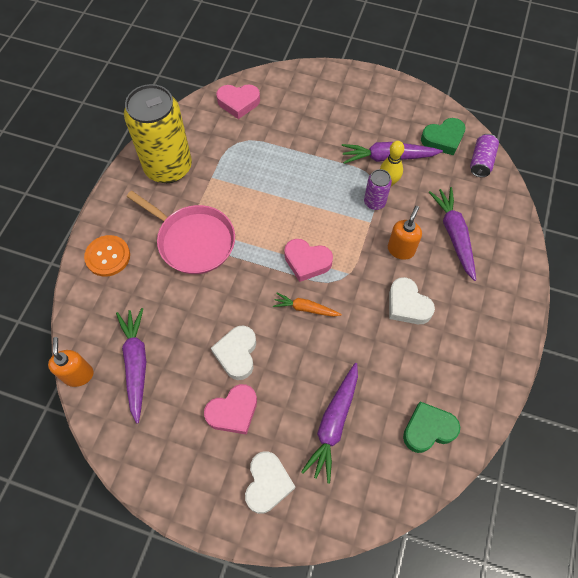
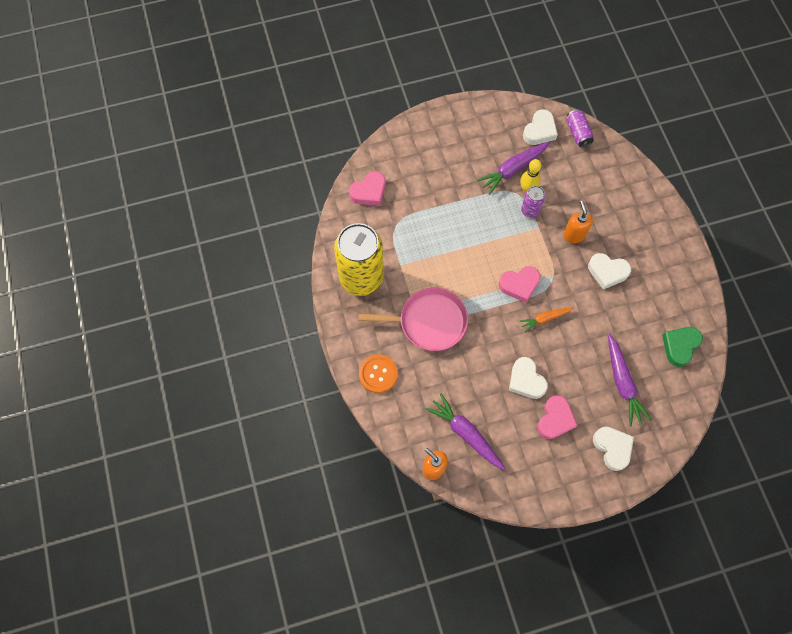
camera: 35 degrees left, 5 degrees up
green heart [421,118,466,156] -> white heart [523,110,558,145]
purple carrot [429,187,476,281] -> none

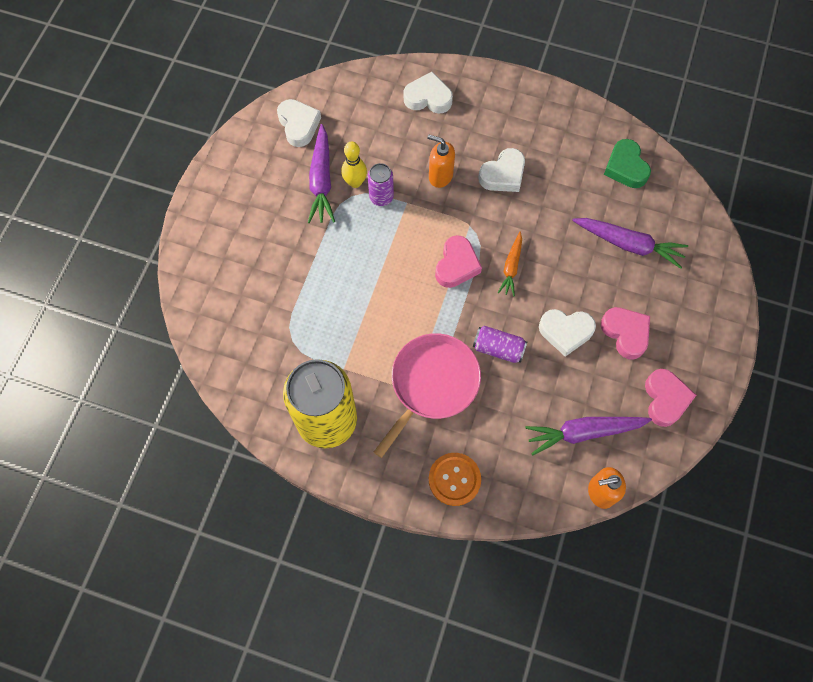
camera: 55 degrees left, 0 degrees up
pink heart [349,171,385,206] -> pink heart moved to [645,369,696,427]
purple can [566,109,594,147] -> purple can moved to [473,326,528,363]
white heart [593,427,634,471] -> white heart moved to [404,72,453,113]

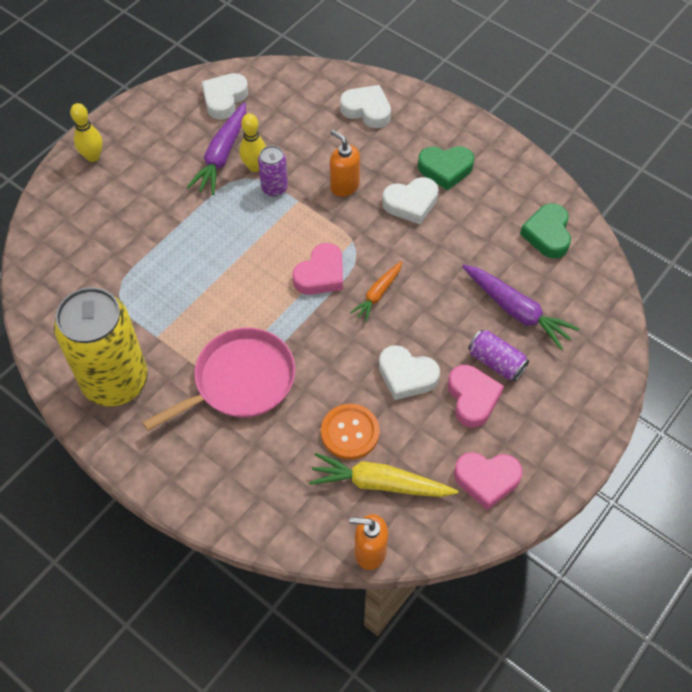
camera: 20 degrees right, 10 degrees down
white heart [277,99,321,147] -> white heart turned 150 degrees counterclockwise [202,73,248,120]
orange button [429,453,481,506] -> orange button moved to [321,404,380,460]
purple can [473,326,528,363] -> purple can moved to [468,330,529,381]
purple carrot [525,417,652,455] -> yellow carrot [309,453,458,497]
pink heart [645,369,696,427] -> pink heart turned 75 degrees clockwise [454,452,523,510]
none -> yellow bowling pin [70,103,103,162]
none -> green heart [418,146,474,190]

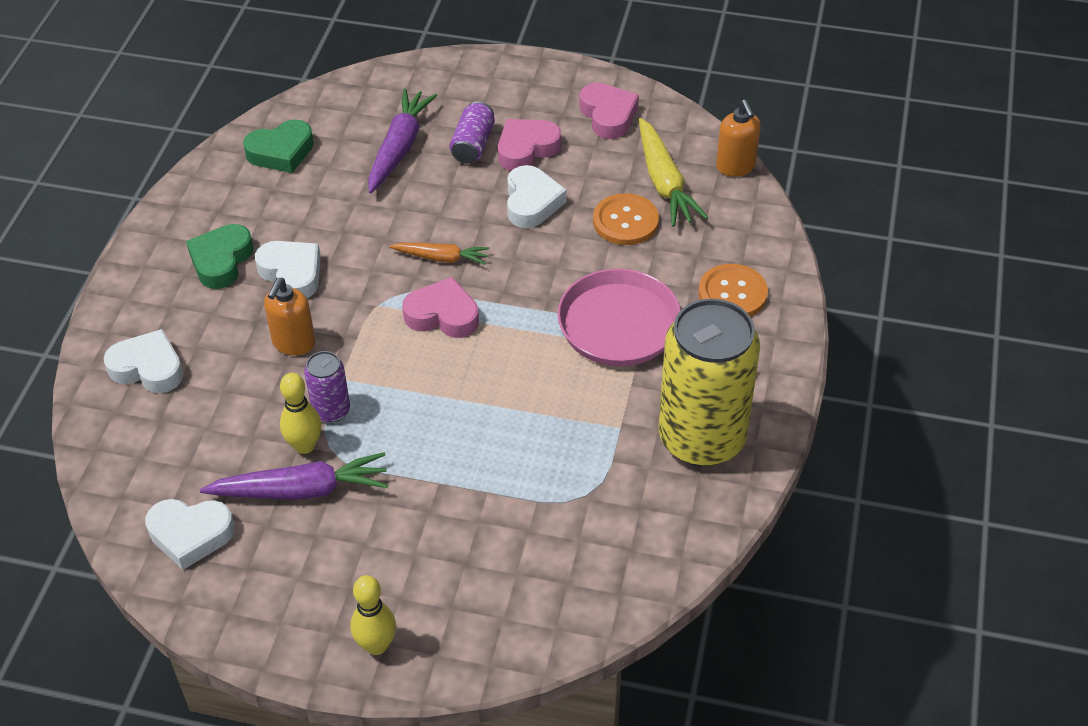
camera: 115 degrees left, 10 degrees down
white heart [340,85,391,128] -> white heart turned 105 degrees clockwise [104,329,183,393]
green heart [418,146,474,190] -> green heart turned 135 degrees counterclockwise [186,224,254,289]
none -> orange button [698,264,768,317]

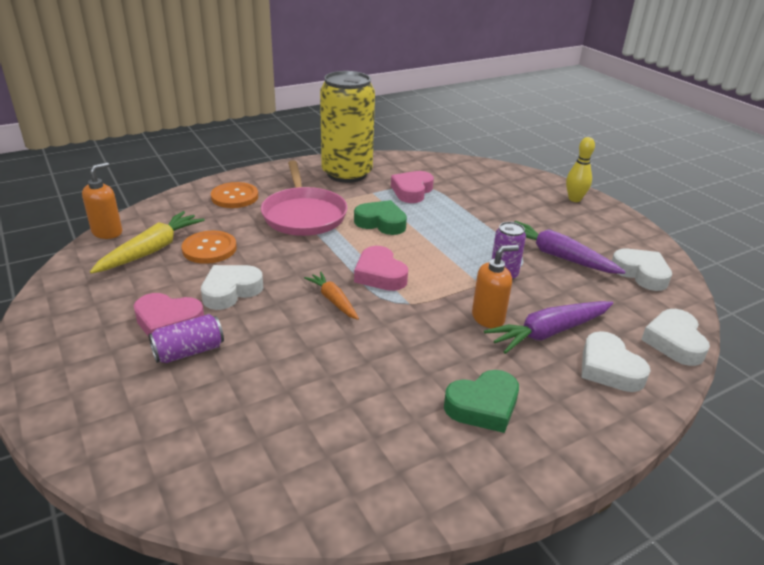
camera: 135 degrees left, 15 degrees down
green heart [243,119,314,173] -> green heart moved to [354,200,407,235]
white heart [255,241,321,298] -> white heart moved to [641,309,710,366]
yellow bowling pin [280,373,321,454] -> none
purple carrot [368,88,437,193] -> purple carrot moved to [484,301,613,354]
pink heart [579,83,639,139] -> pink heart moved to [391,171,434,203]

